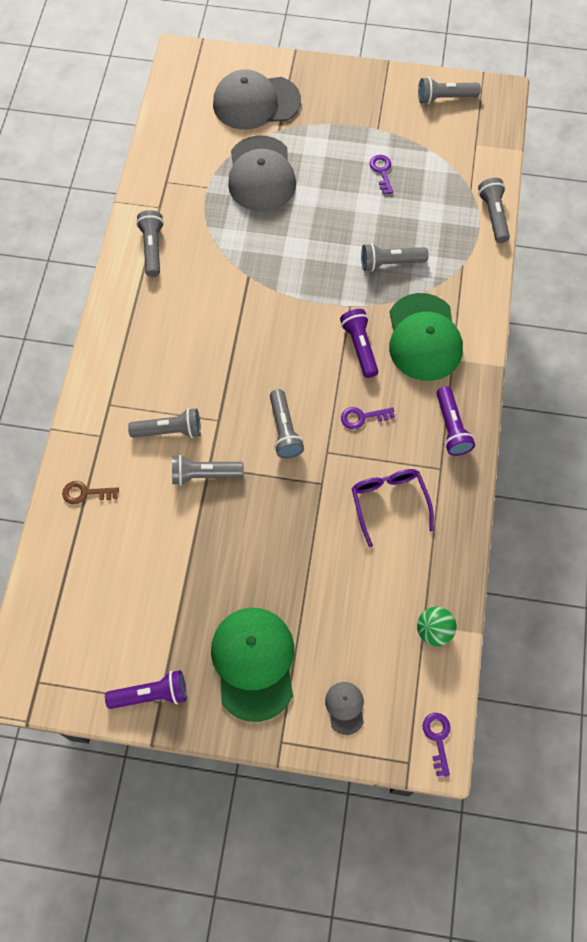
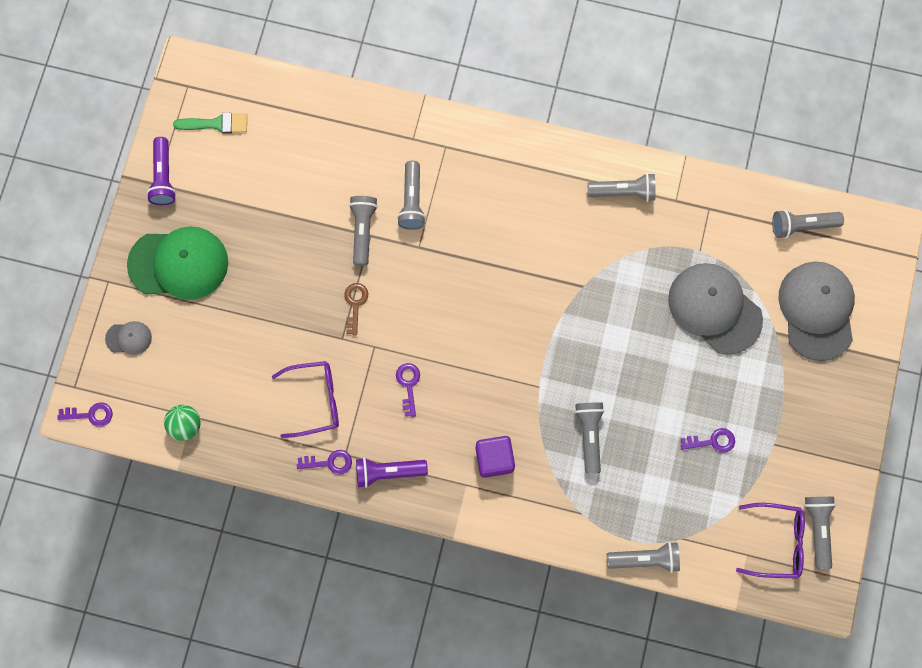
camera: 95 degrees right, 10 degrees up
brown key [62,481,119,504] -> brown key moved to [344,283,368,335]
grey cap [228,135,296,211] -> grey cap turned 45 degrees clockwise [668,263,763,355]
grey flashlight [270,389,304,458] -> grey flashlight moved to [772,210,844,239]
purple flashlight [340,309,378,378] -> none
green cap [389,293,463,381] -> purple cube [476,436,515,478]
none -> green brush [173,113,247,134]
none -> purple key [297,450,352,475]
none -> purple glasses [736,503,805,579]

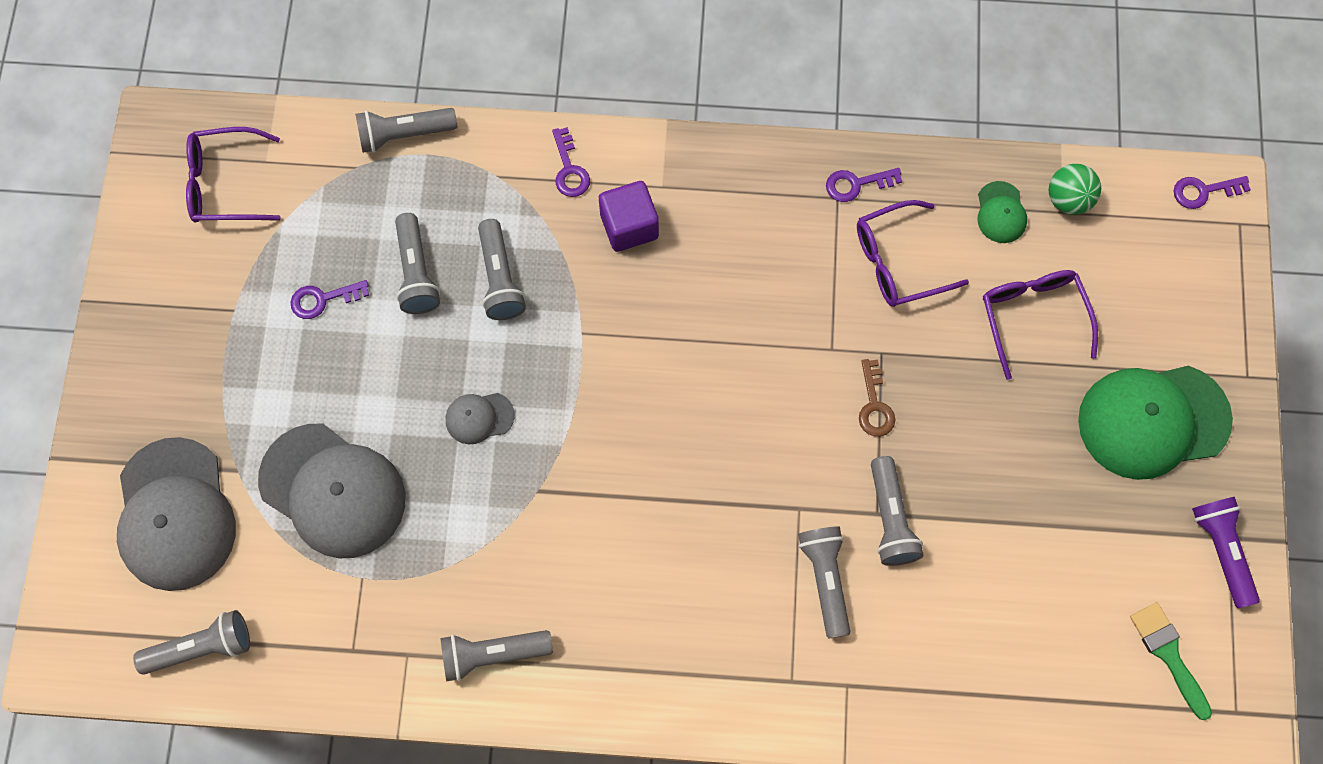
camera: 170 degrees right, 5 degrees down
grey cap [105,321,152,355] -> grey cap moved to [446,393,515,444]
green brush [173,113,247,134] -> green brush turned 75 degrees clockwise [1130,602,1212,720]
purple flashlight [356,458,428,488] -> none
purple key [396,363,420,417] -> purple key moved to [552,127,590,197]
grey flashlight [804,497,836,569] -> grey flashlight moved to [395,213,440,314]
none -> green cap [978,181,1027,243]
none -> purple glasses [983,270,1098,380]

